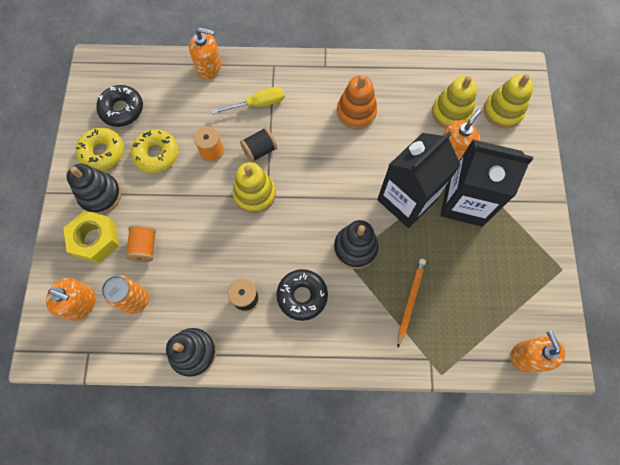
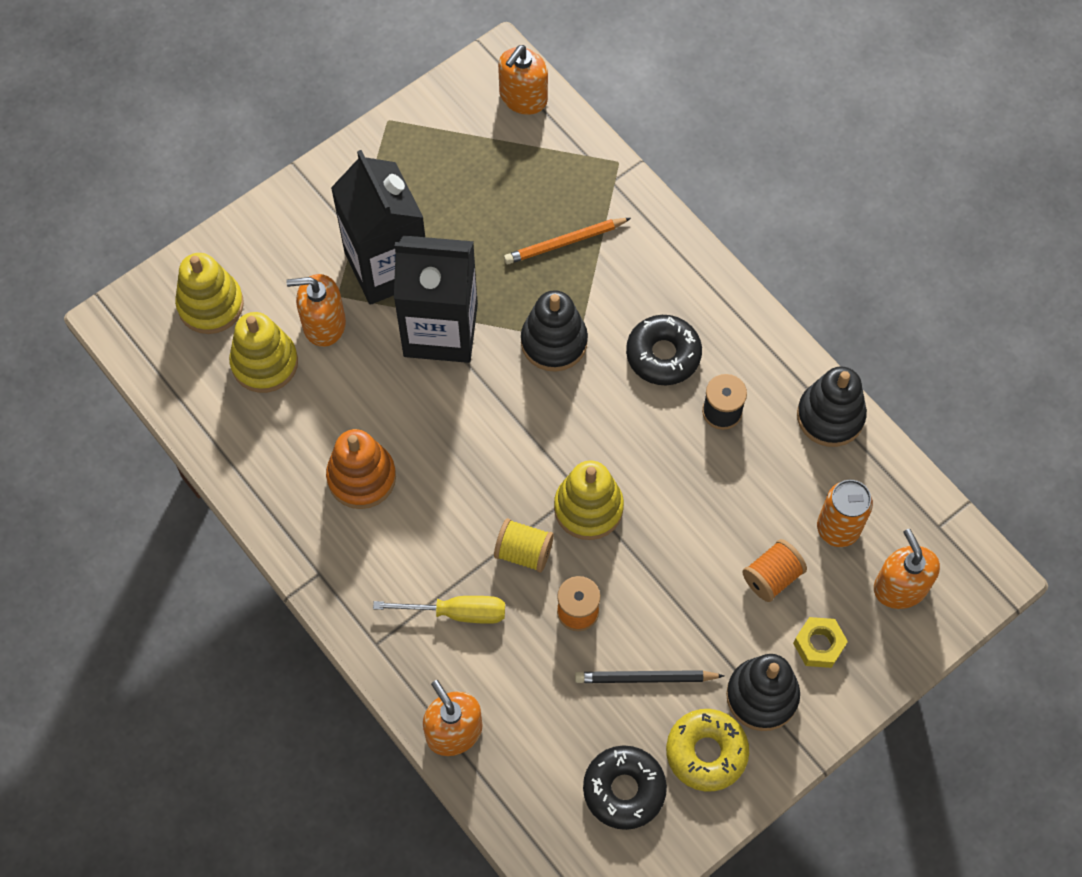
camera: 130 degrees left, 5 degrees down
yellow nut [63,211,119,263] -> yellow nut [793,617,848,668], size x0.63
yellow donut [131,129,178,173] -> black pencil [575,670,724,683]
yellow screwdriver [211,87,285,114] -> yellow screwdriver turned 150 degrees clockwise [373,596,505,624]
black spool [240,127,277,163] -> yellow spool [494,518,554,572]

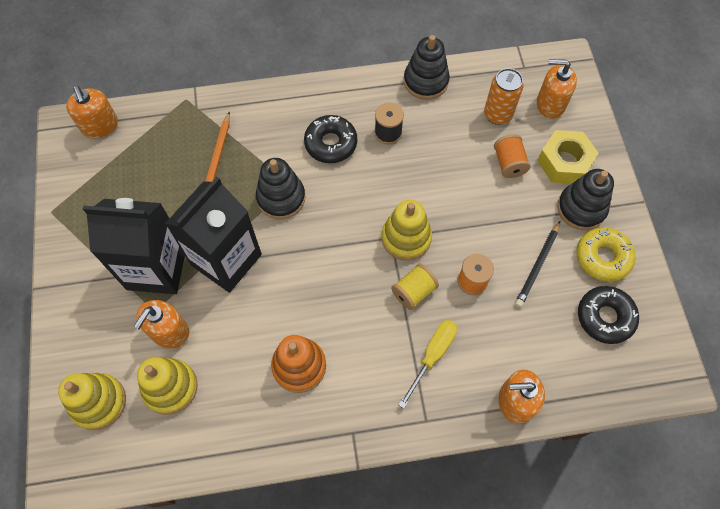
camera: 60 degrees left, 0 degrees up
yellow nut [793,617,848,668] -> yellow nut [537,130,599,184], size x1.59

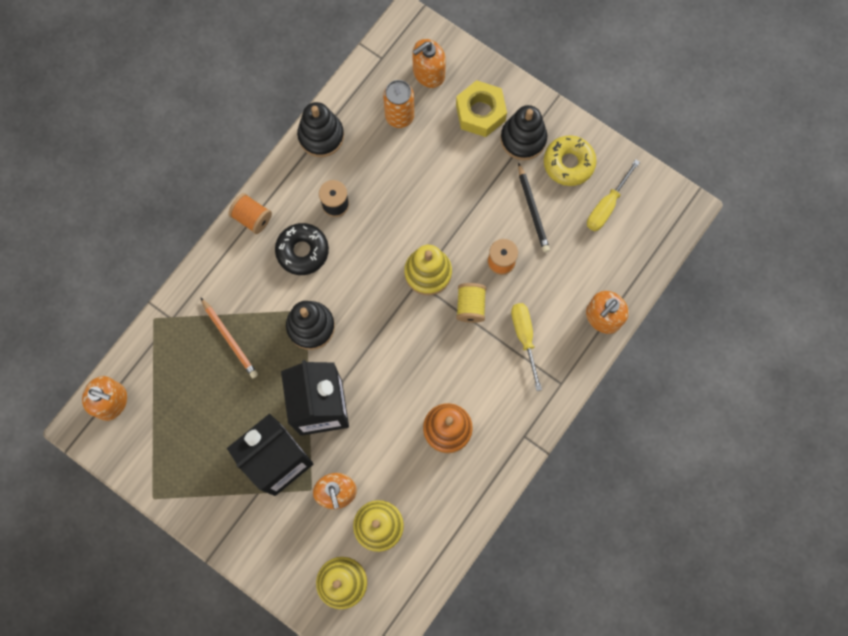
camera: 45 degrees left, 10 degrees up
orange spool [494,134,531,178] -> orange spool moved to [228,193,272,234]
black donut [578,286,639,344] -> yellow screwdriver [587,159,640,231]

